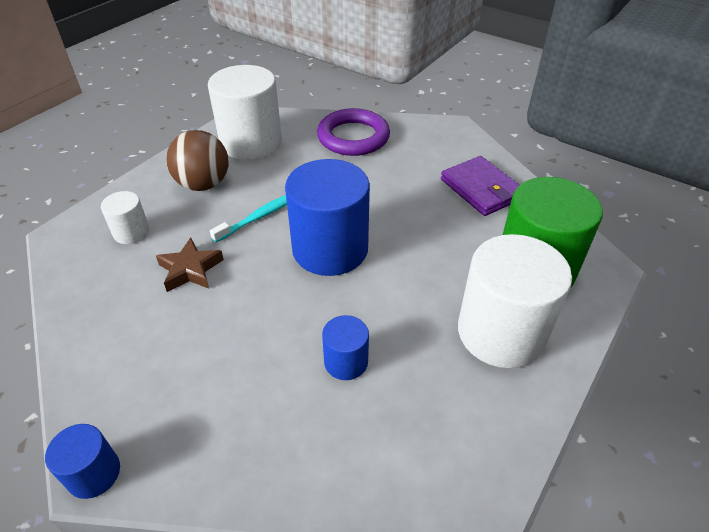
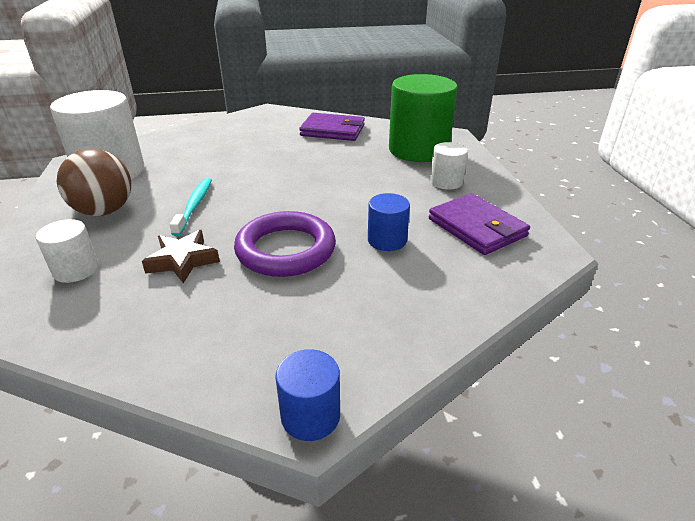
camera: 45 degrees left, 10 degrees down
blue cylinder [285,159,370,276] -> none
purple ring [317,108,390,156] -> purple ring moved to [234,211,336,277]
white cylinder [458,234,572,368] -> white cylinder [430,142,468,190], size x0.48
none -> purple wallet [429,193,530,255]

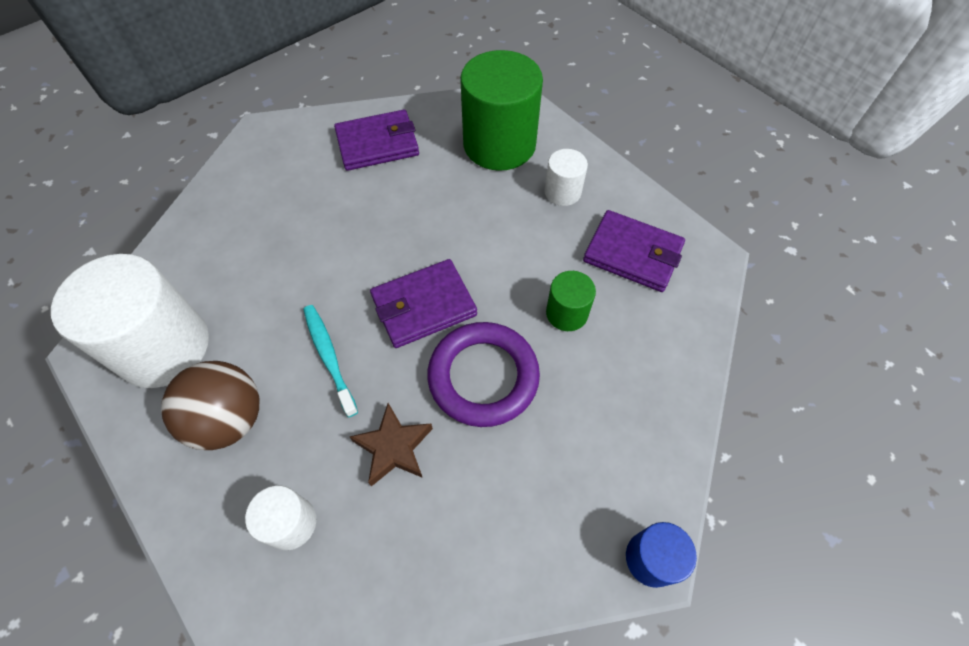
camera: 30 degrees left, 25 degrees up
blue cylinder [368,193,410,251] -> green cylinder [546,271,596,331]
none -> purple wallet [370,259,477,348]

